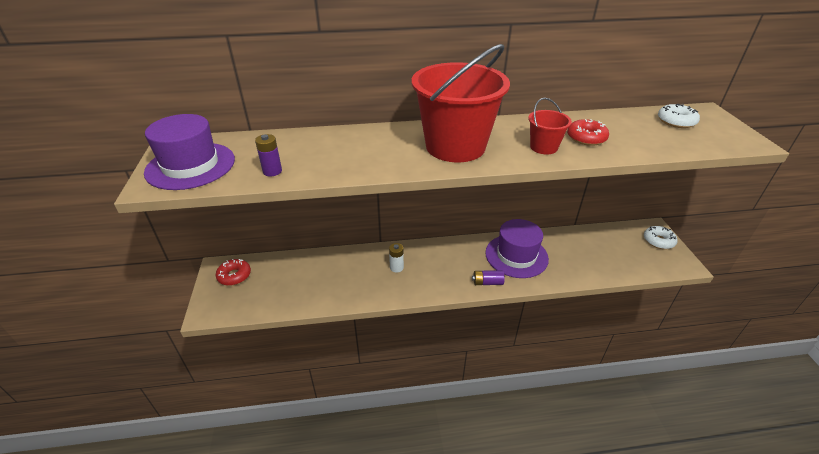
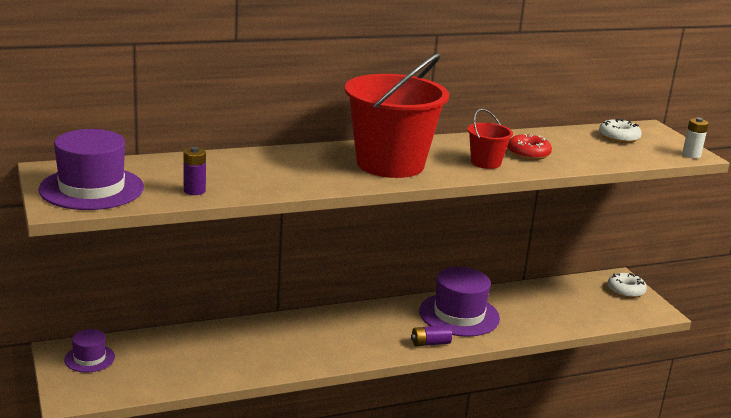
camera: 15 degrees left, 15 degrees down
red donut [216,259,251,286] -> purple hat [64,329,115,373]
white battery [389,243,404,273] -> white battery moved to [682,118,708,158]

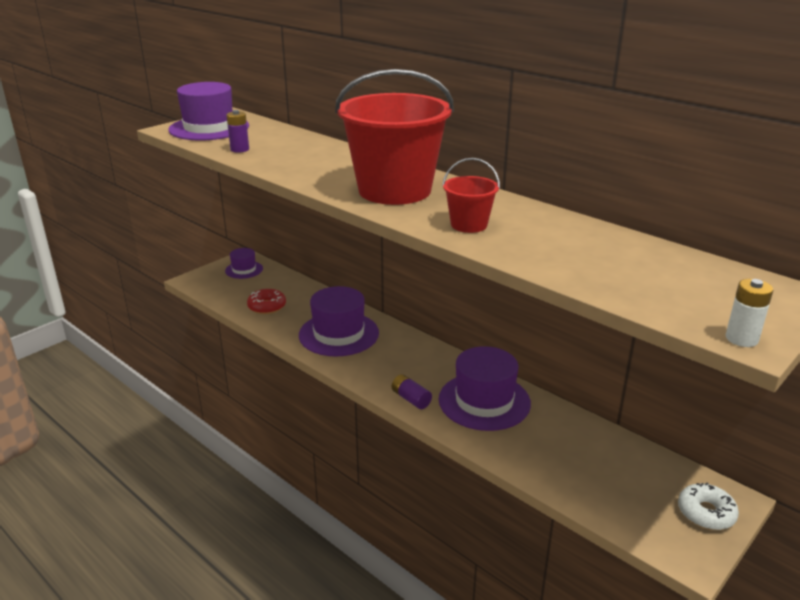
camera: 65 degrees right, 5 degrees up
red donut [507,134,552,160] -> red donut moved to [247,289,286,314]
white donut [599,119,641,143] -> none
none -> purple hat [299,286,379,357]

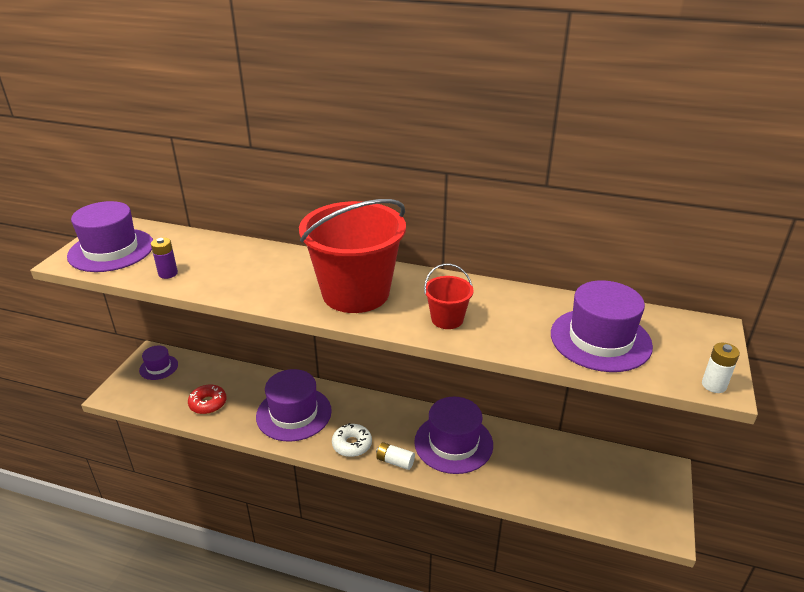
camera: 25 degrees left, 5 degrees up
purple battery [392,374,432,409] -> white battery [376,442,415,470]
white donut [678,482,739,530] -> white donut moved to [332,423,372,457]
none -> purple hat [551,280,653,372]

